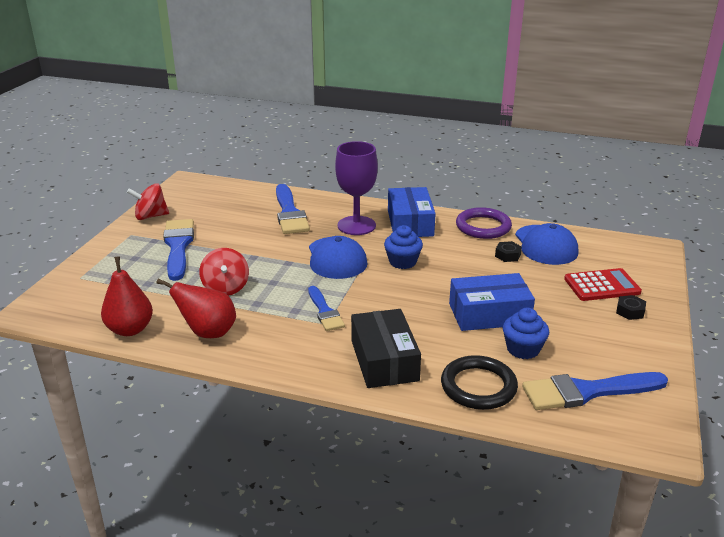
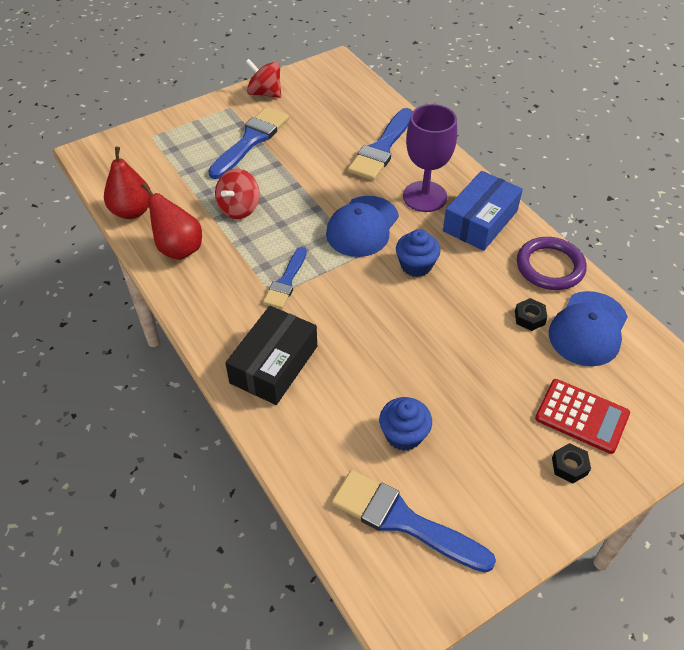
camera: 40 degrees right, 20 degrees up
black ring [441,355,518,410] -> none
blue box [449,273,535,331] -> none

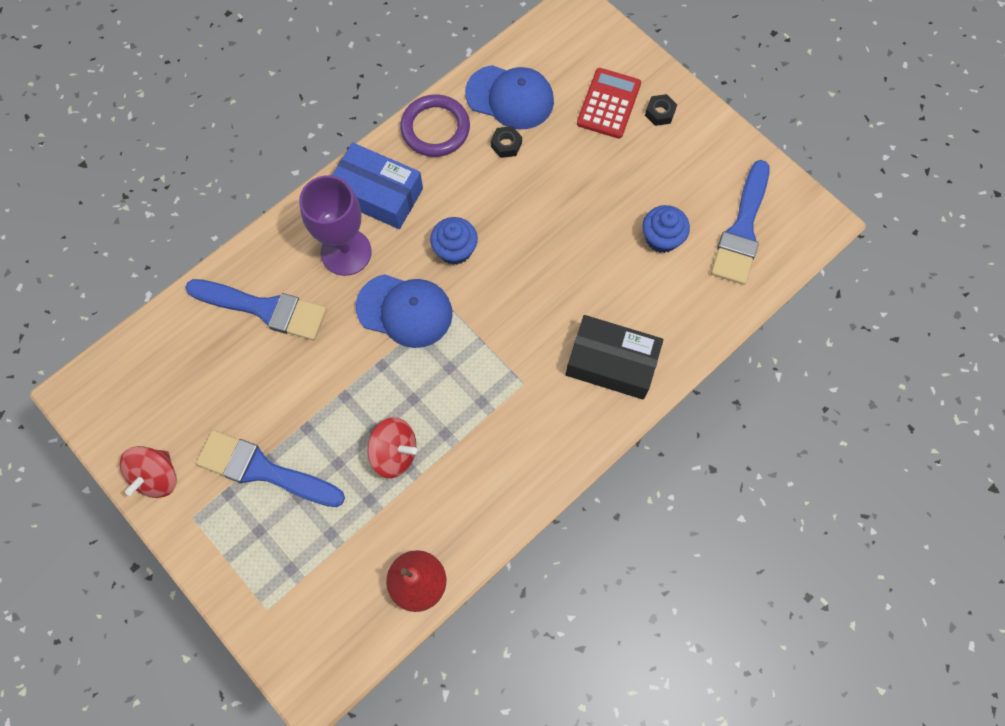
camera: 100 degrees left, 20 degrees up
red pear [141,182,202,260] -> none
blue brush [263,247,307,309] -> none

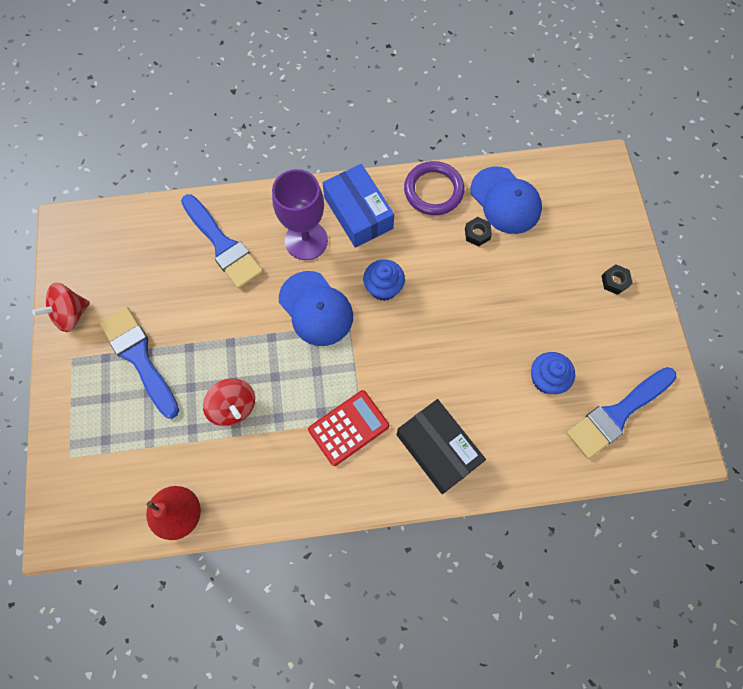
camera: 35 degrees right, 0 degrees up
red calculator [577,68,641,139] -> red calculator moved to [308,390,389,466]

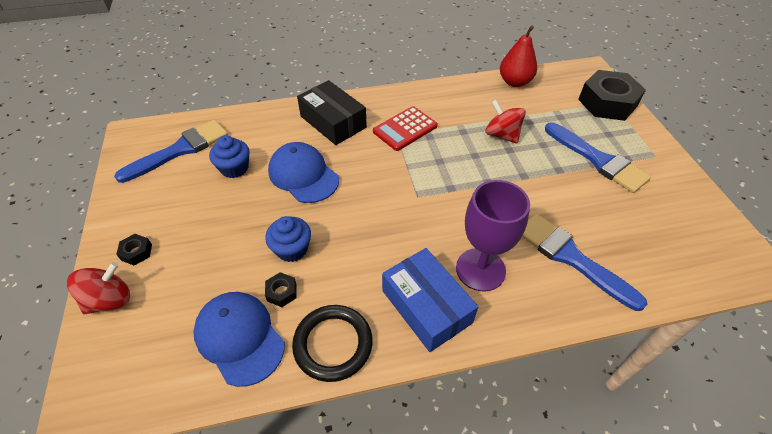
camera: 175 degrees right, 20 degrees down
red spinning top [32,282,90,332] -> red spinning top moved to [67,262,130,315]
blue cap [279,271,353,346] -> blue cap moved to [268,142,339,203]
blue cupcake [363,259,405,301] -> blue cupcake moved to [265,216,311,262]
purple ring [404,161,465,215] -> black ring [292,305,373,382]
none -> black nut [578,70,646,121]

